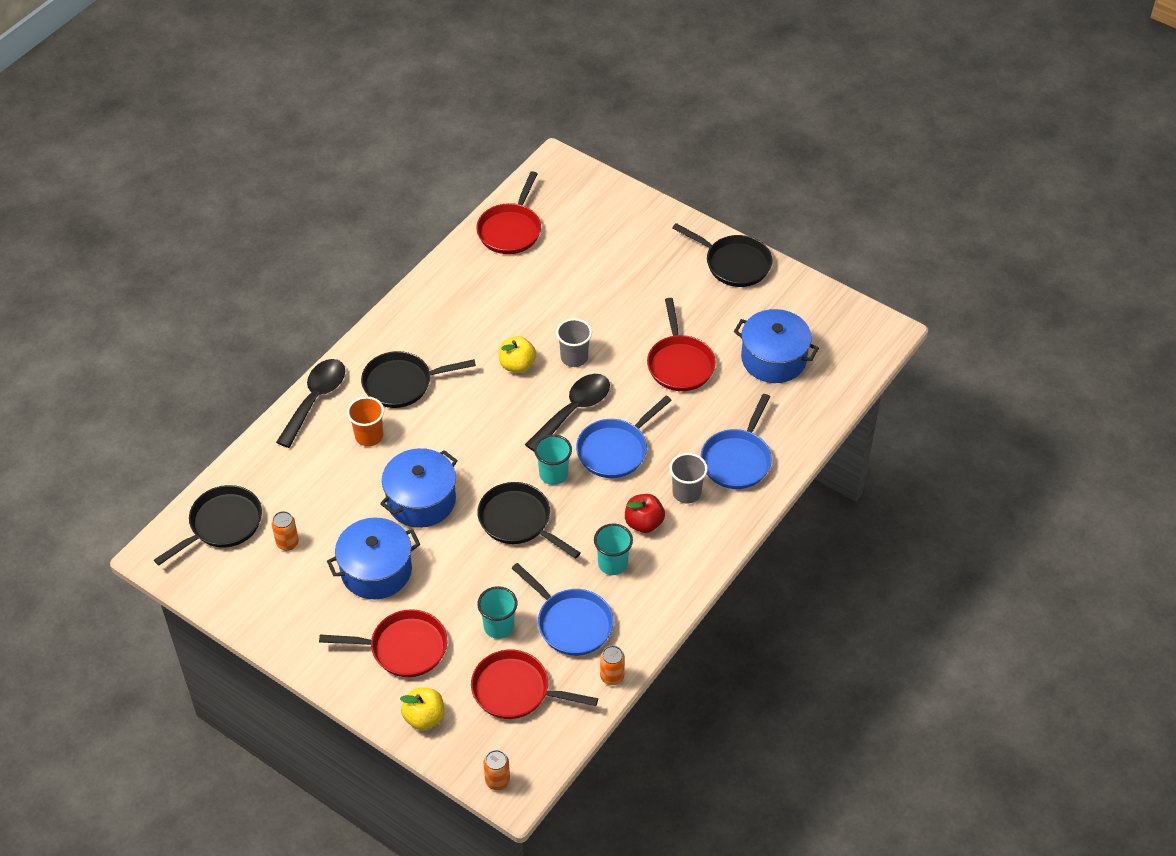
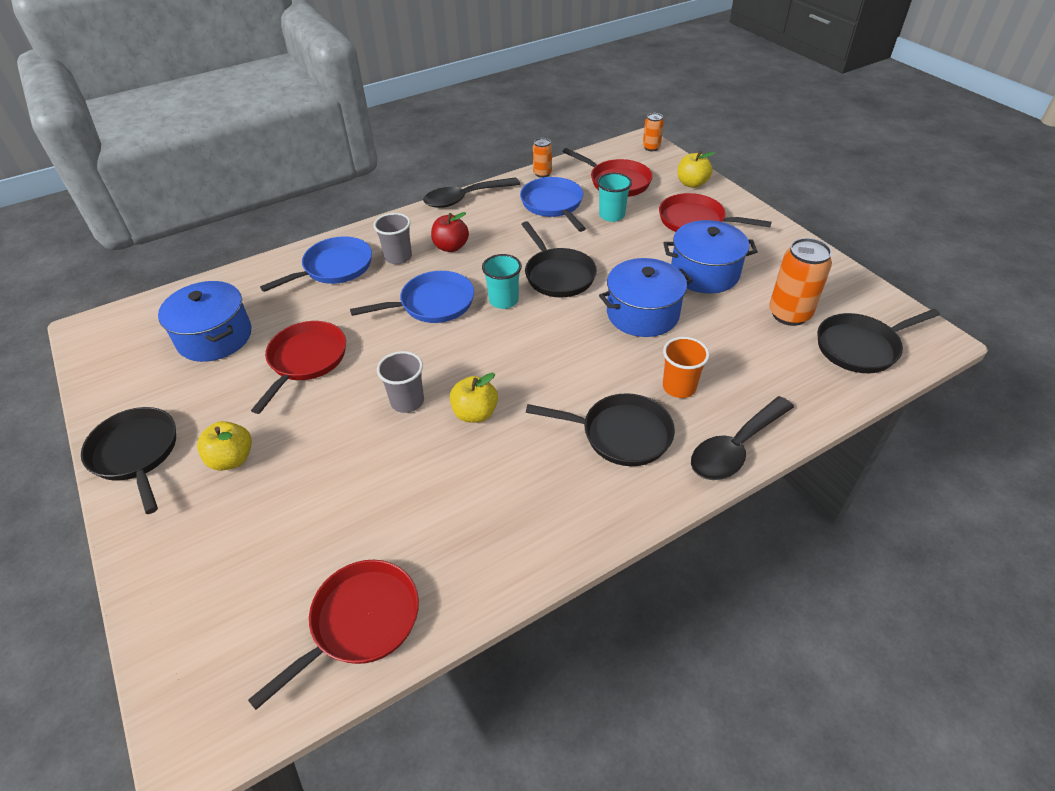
camera: 155 degrees left, 5 degrees down
orange can [272,511,299,551] -> orange can [769,238,832,326], size x1.81
black spoon [525,374,610,451] -> black spoon moved to [423,178,520,208]
turquoise cup [594,523,633,575] -> none
none -> yellow apple [197,421,252,471]

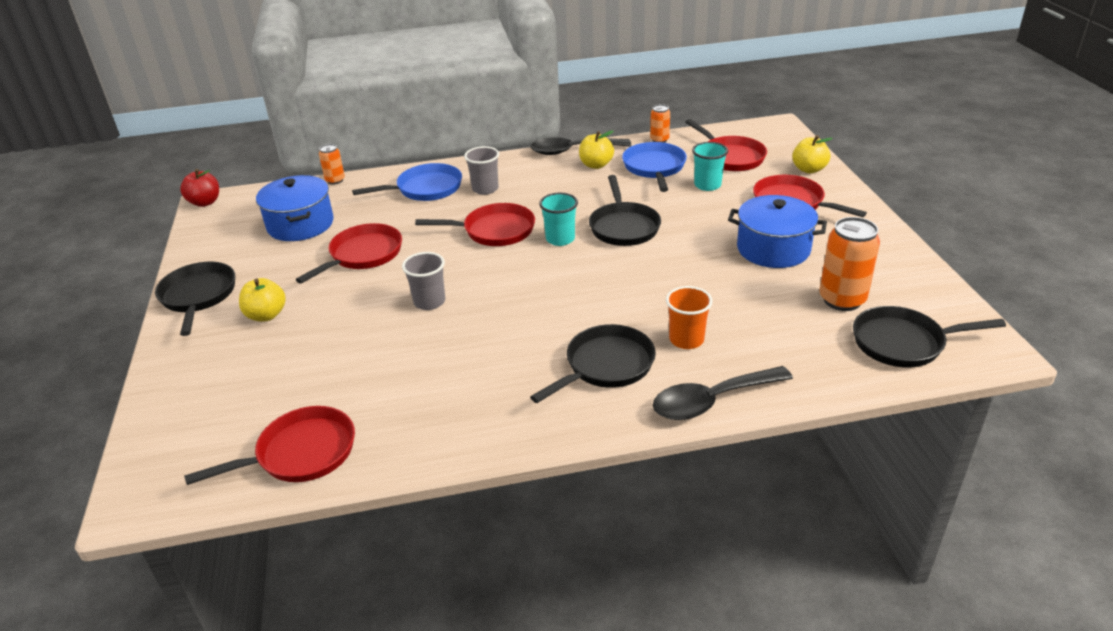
camera: 20 degrees right, 10 degrees down
blue pan [350,271,474,323] -> red pan [415,203,535,246]
red apple [431,212,469,252] -> red apple moved to [180,169,219,207]
yellow apple [450,373,498,423] -> yellow apple moved to [579,131,614,169]
black pan [526,393,675,466] -> black pan turned 75 degrees counterclockwise [530,324,656,403]
blue pot [599,258,693,337] -> none
orange can [643,113,664,151] -> orange can moved to [319,144,345,185]

